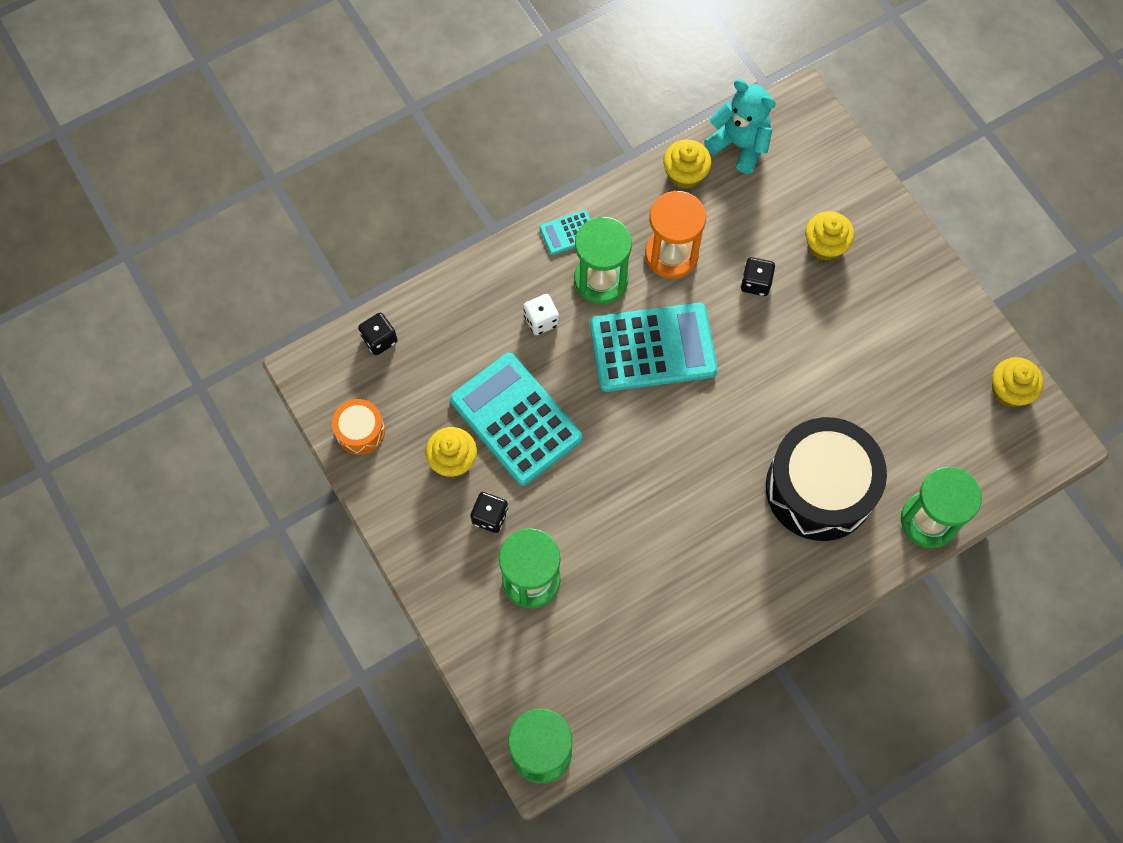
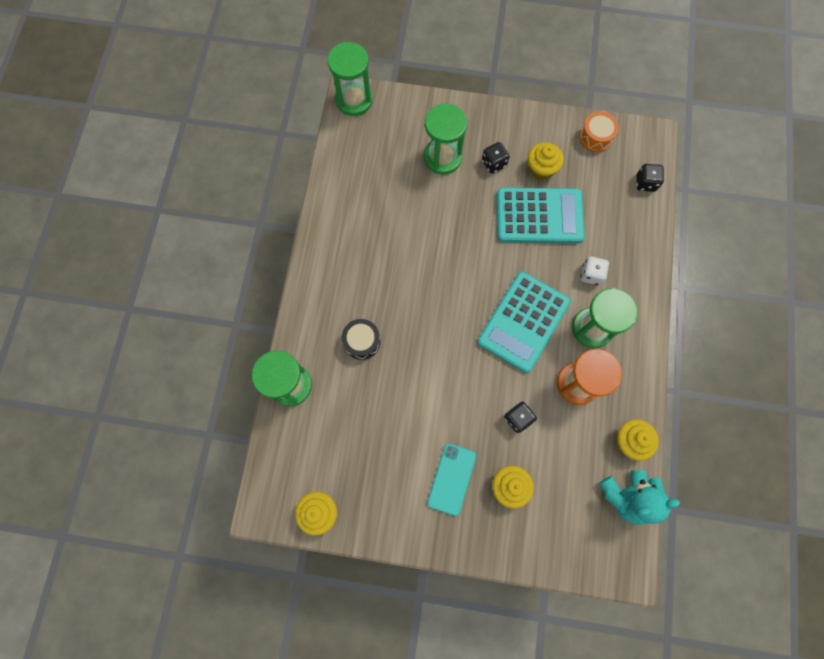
camera: 130 degrees right, 5 degrees up
turquoise calculator [539,210,591,255] -> none
black drum [766,417,887,541] -> black drum [342,319,381,360], size x0.46
none -> turquoise phone [427,443,476,516]

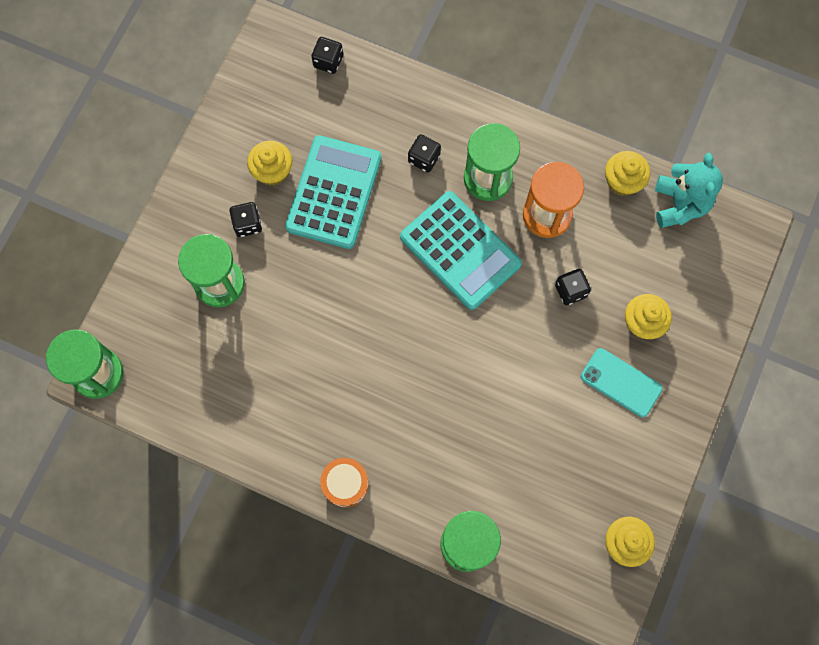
camera: 75 degrees left, 0 degrees up
black drum [342,319,381,360] -> none
orange drum [579,111,619,152] -> orange drum moved to [320,458,369,507]
white dice [580,256,609,285] -> black dice [408,134,441,172]

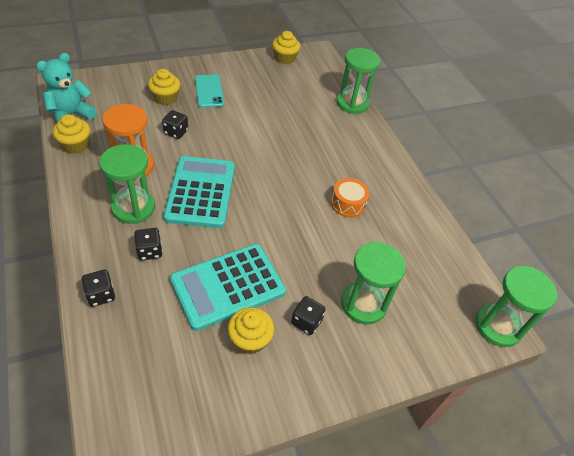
camera: 140 degrees left, 25 degrees down
black dice [311,37,343,74] -> black dice moved to [81,270,115,307]
orange drum [320,458,369,507] -> orange drum moved to [331,178,369,217]

